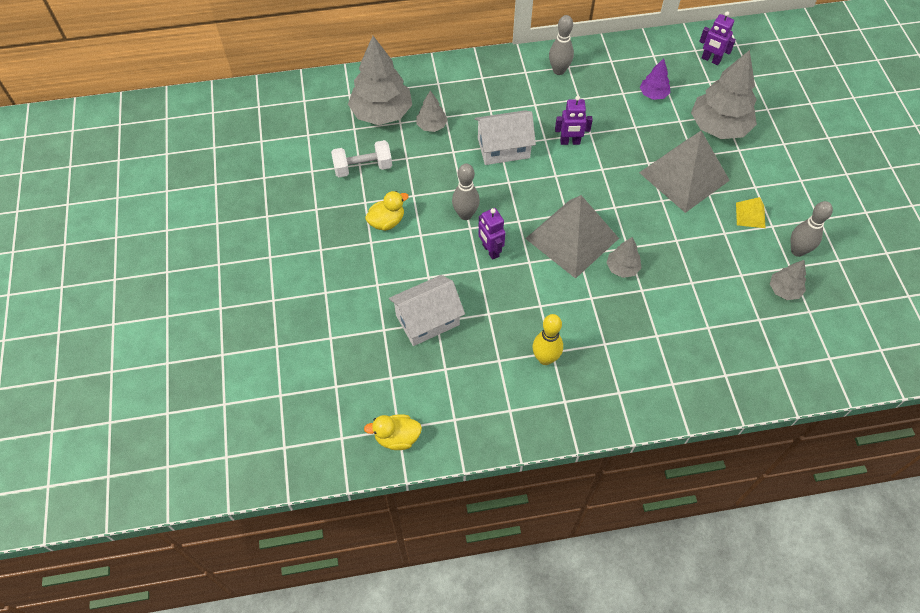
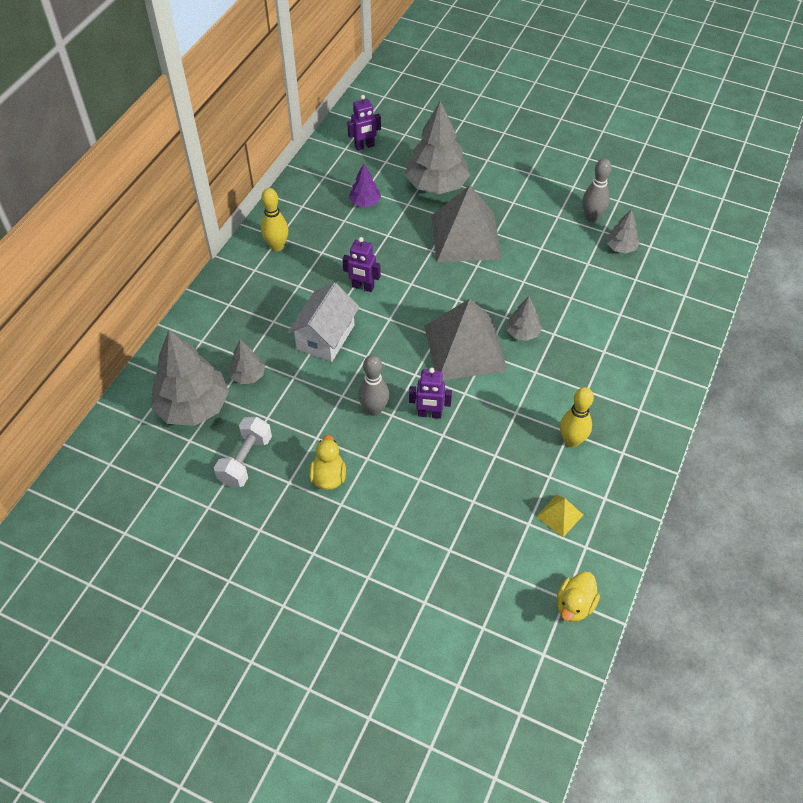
camera: 55 degrees left, 5 degrees down
white house [389,275,465,346] -> none
grey bowling pin [549,15,574,75] -> yellow bowling pin [261,188,288,251]
purple robot [555,96,593,145] -> purple robot turned 75 degrees clockwise [342,237,381,292]
yellow pyramid [736,197,766,228] -> yellow pyramid moved to [536,495,583,537]

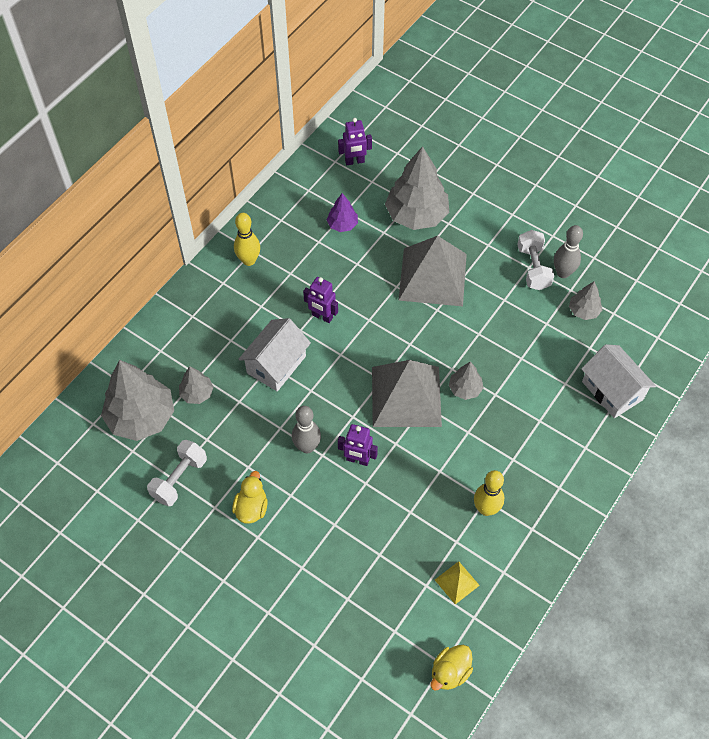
camera: 10 degrees right, 5 degrees up
none -> white dumbbell [517,230,554,290]
none -> white house [581,344,656,418]

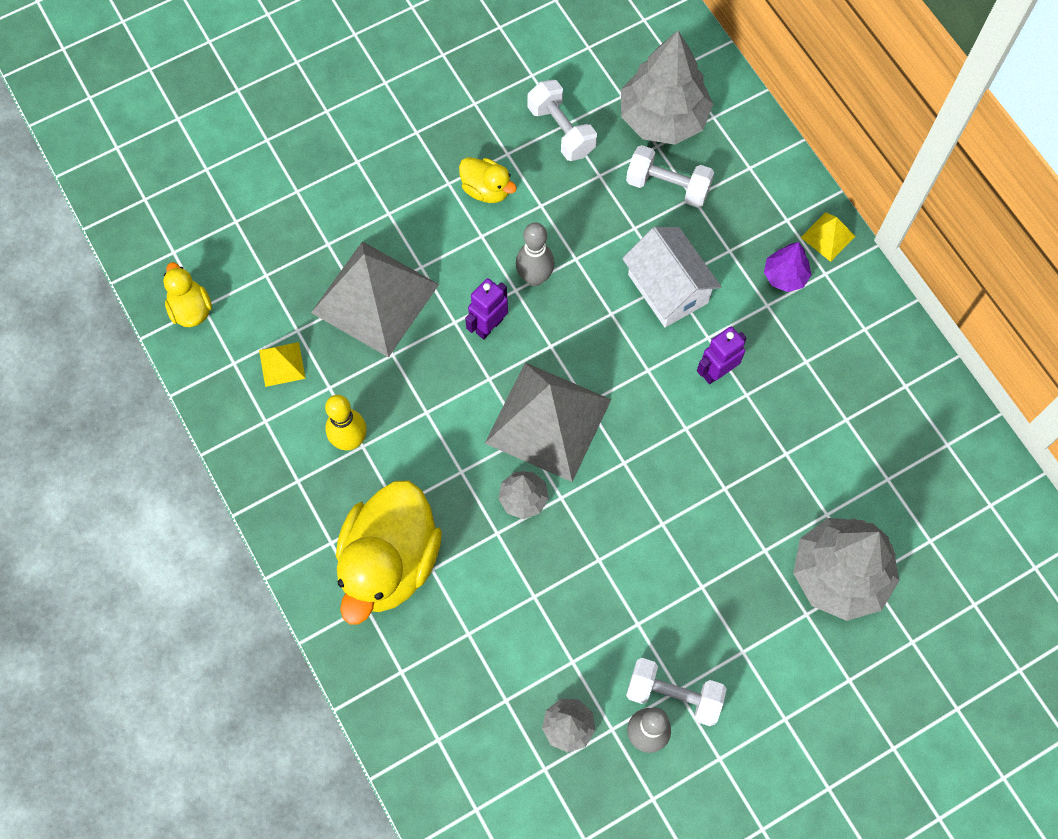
camera: 115 degrees right, 10 degrees up
grey tree [179,366,214,404] -> white dumbbell [626,145,714,208]
yellow bowling pin [234,213,260,266] -> none
purple tree [327,193,358,232] -> purple tree moved to [764,242,811,292]
purple robot [338,118,372,165] -> none
grey pyramid [398,236,467,306] -> grey pyramid moved to [311,241,439,358]
white house [581,344,656,418] -> none
none -> yellow duck [336,481,442,625]
none -> yellow pyramid [800,212,855,262]

